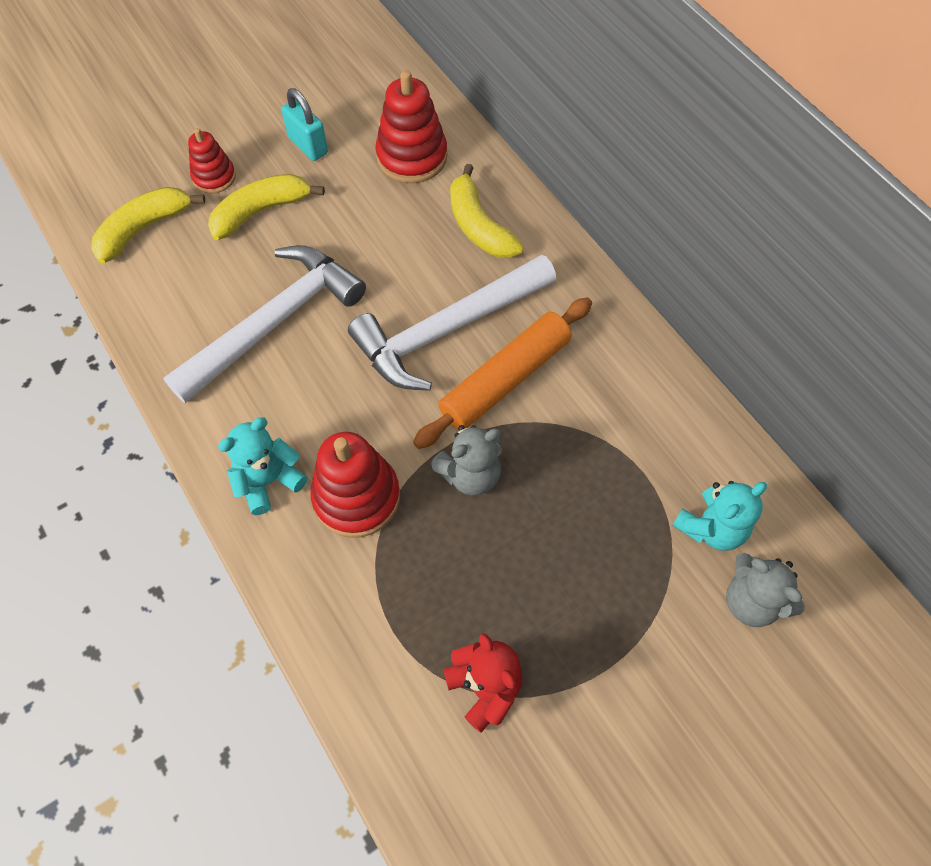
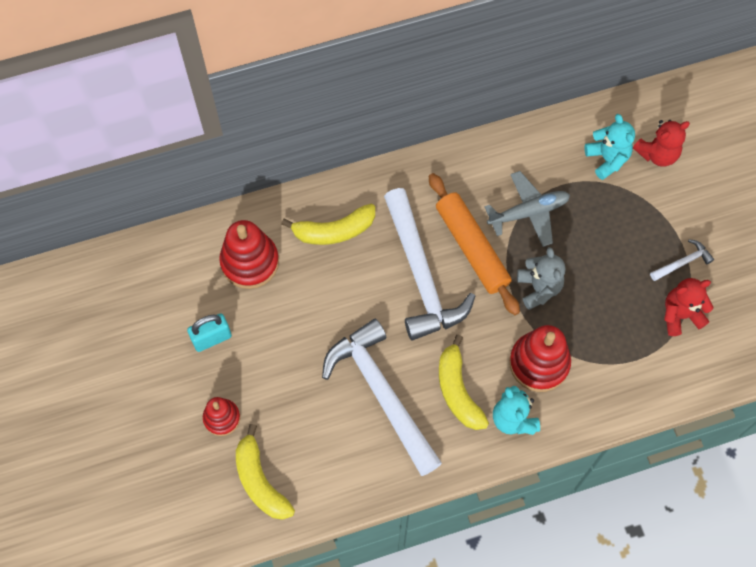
camera: 75 degrees left, 5 degrees up
yellow banana [208,174,325,240] -> yellow banana moved to [439,335,489,430]
grey teddy bear [726,553,805,627] -> red teddy bear [633,120,690,167]
none -> grey plane [485,171,570,247]
none -> white hammer [650,239,714,281]

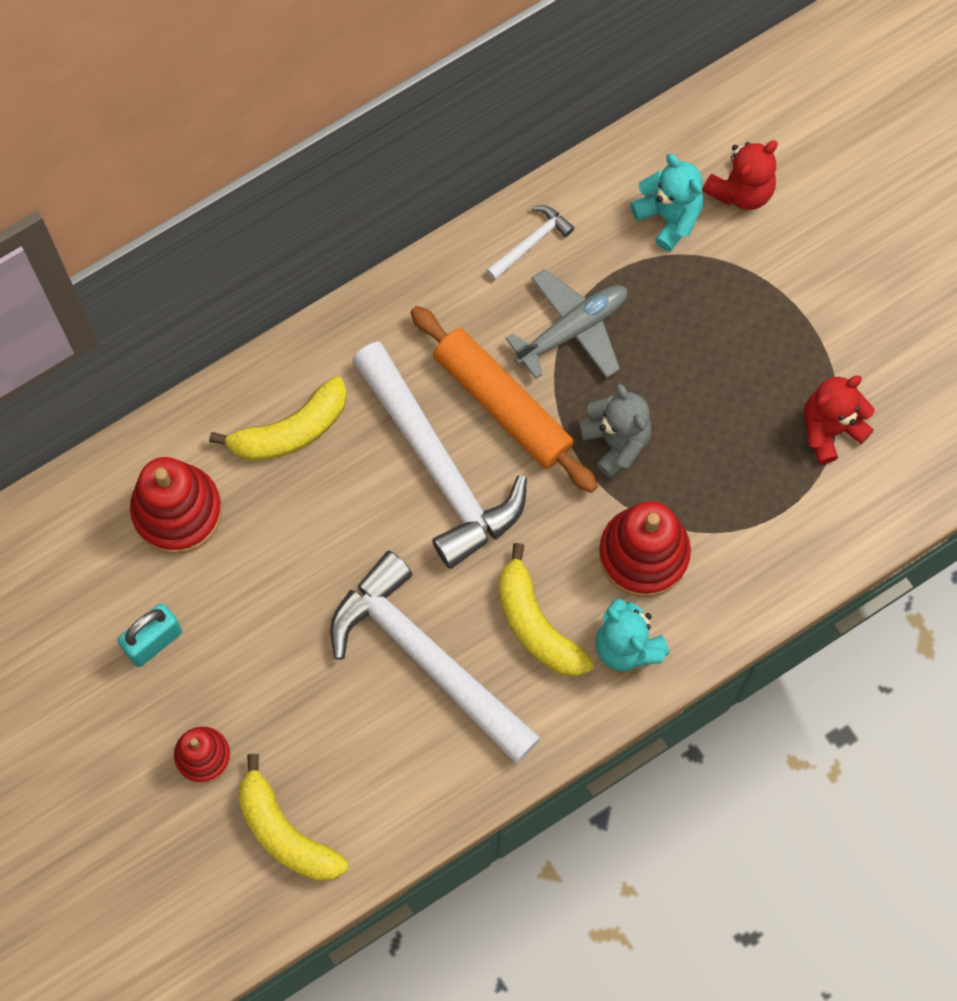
camera: 15 degrees left, 5 degrees up
white hammer [650,239,714,281] -> white hammer moved to [486,205,574,280]

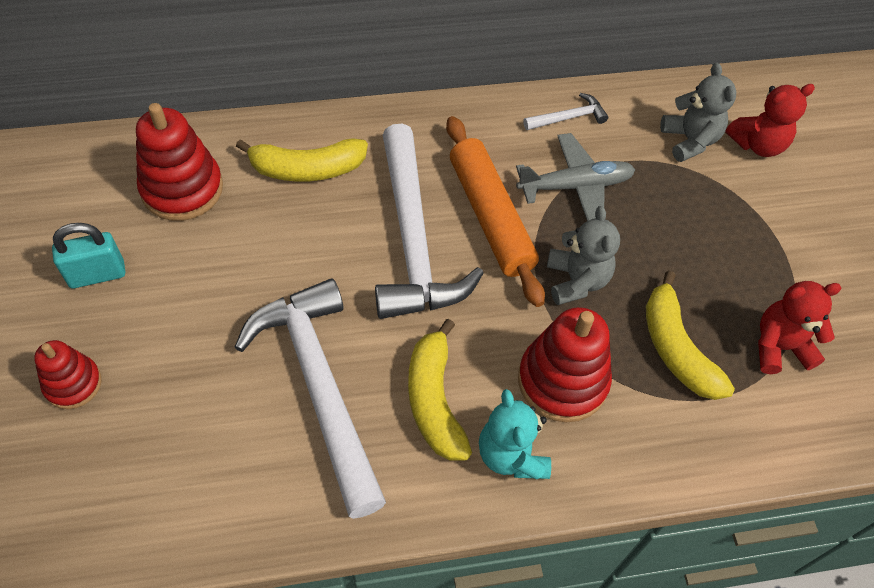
camera: 20 degrees right, 15 degrees down
yellow banana [238,754,348,881] -> yellow banana moved to [646,271,735,400]
turquoise teddy bear [630,153,703,252] -> grey teddy bear [660,63,736,162]

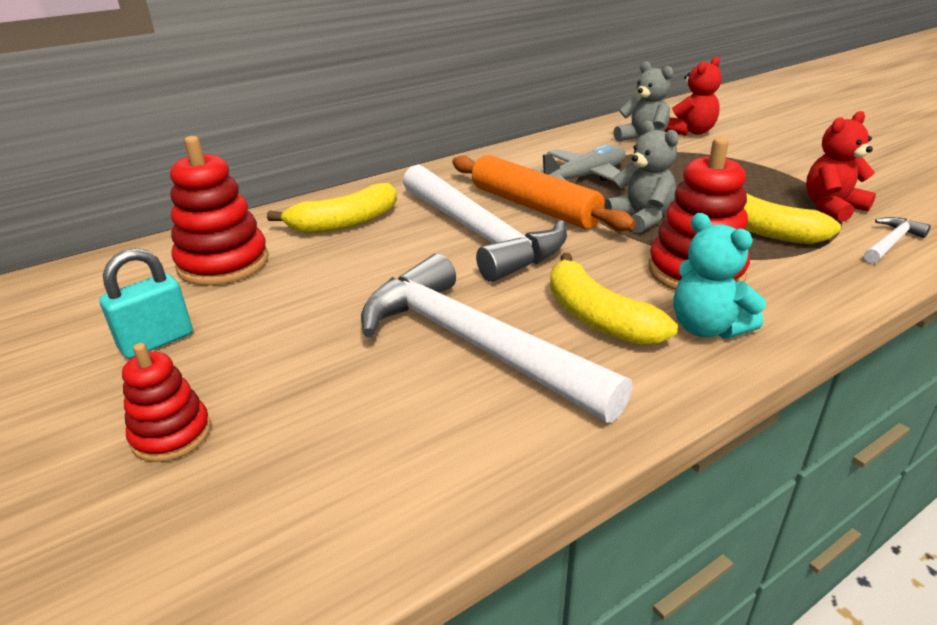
camera: 20 degrees left, 25 degrees down
white hammer [523,93,608,130] -> white hammer moved to [864,217,931,263]

